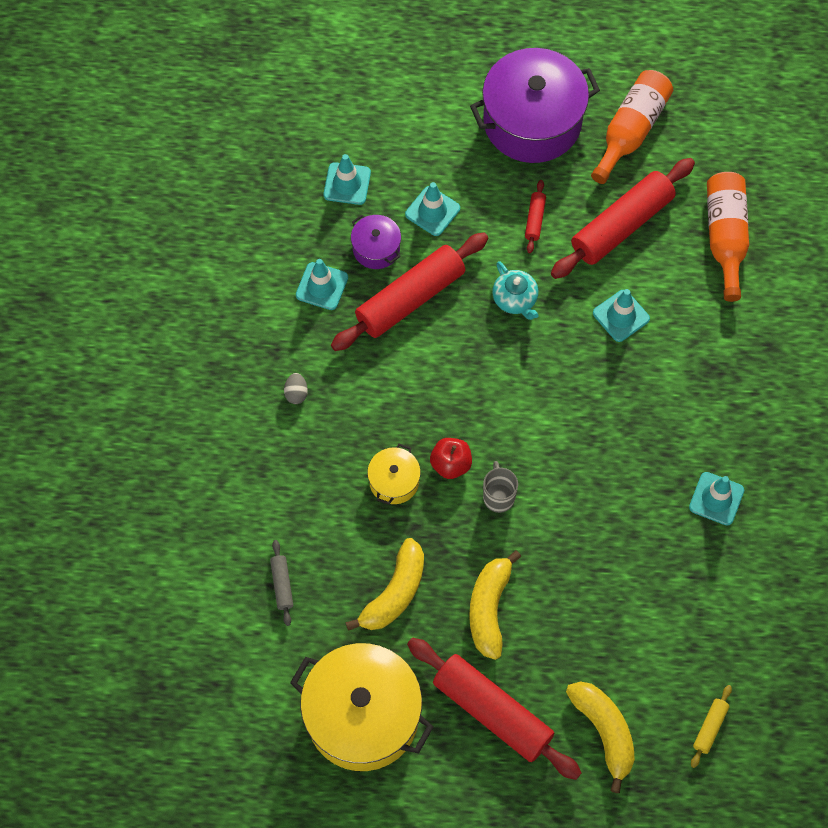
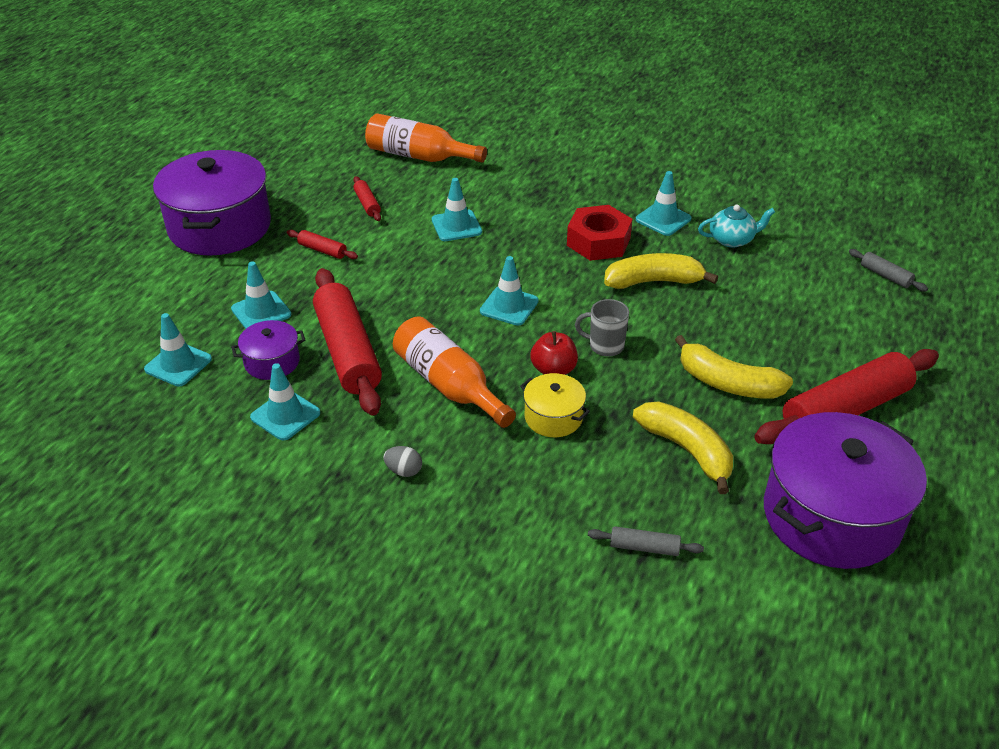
camera: 70 degrees left, 25 degrees down
yellow pot [290,643,434,771] -> purple pot [764,412,927,569]
turquoise teapot [492,261,539,320] -> turquoise teapot moved to [698,204,775,248]
red rolling pin [551,158,695,279] -> red rolling pin [353,176,381,221], size x0.43
yellow banana [566,681,635,793] -> yellow banana moved to [604,253,718,289]
orange bottle [591,70,673,184] -> orange bottle moved to [393,316,516,428]
yellow rolling pin [691,685,732,768] -> grey rolling pin [849,249,928,292]
none -> turquoise traffic cone [480,256,539,326]
none -> red nut [567,205,632,261]

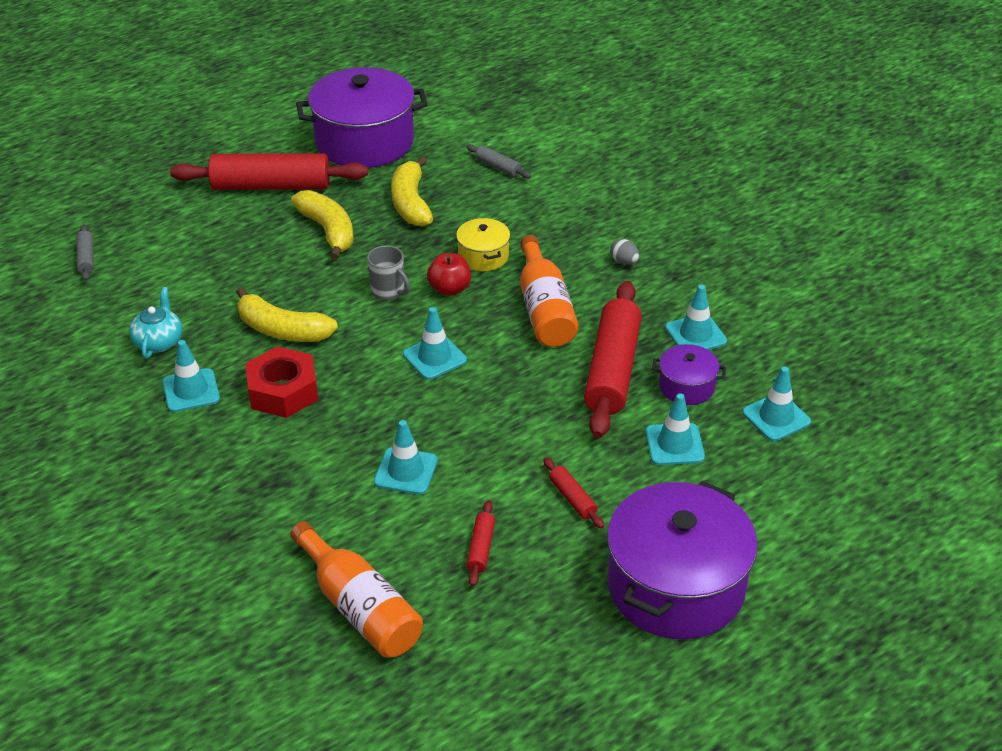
camera: 150 degrees left, 0 degrees up
turquoise teapot [698,204,775,248] -> turquoise teapot turned 75 degrees clockwise [129,287,182,359]

